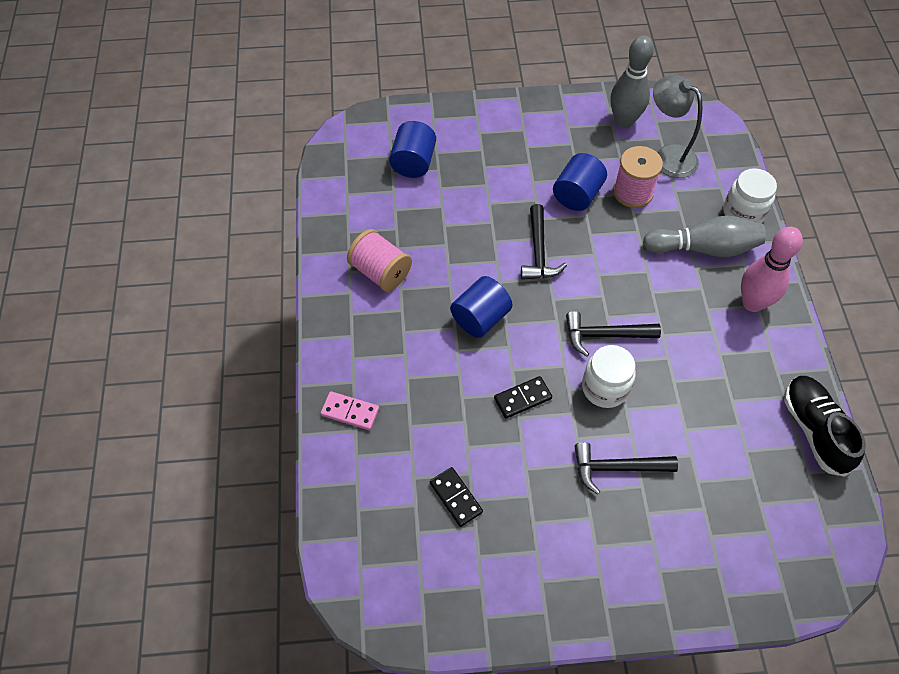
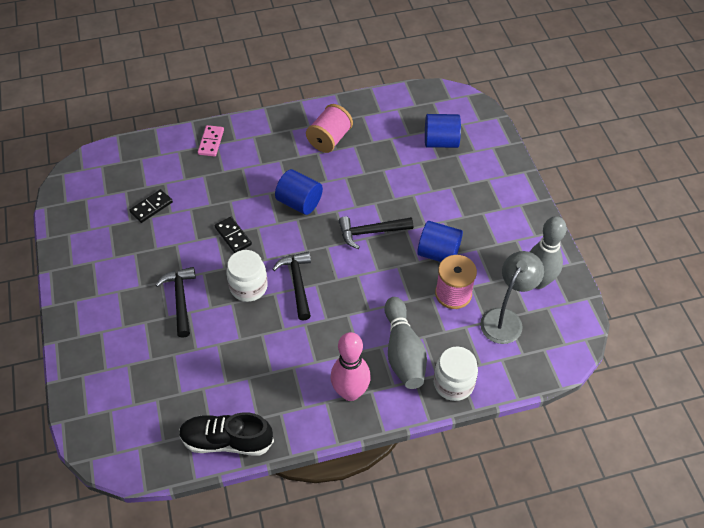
camera: 80 degrees right, 5 degrees down
black shoe [784,376,866,477] -> black shoe turned 150 degrees counterclockwise [179,412,274,456]

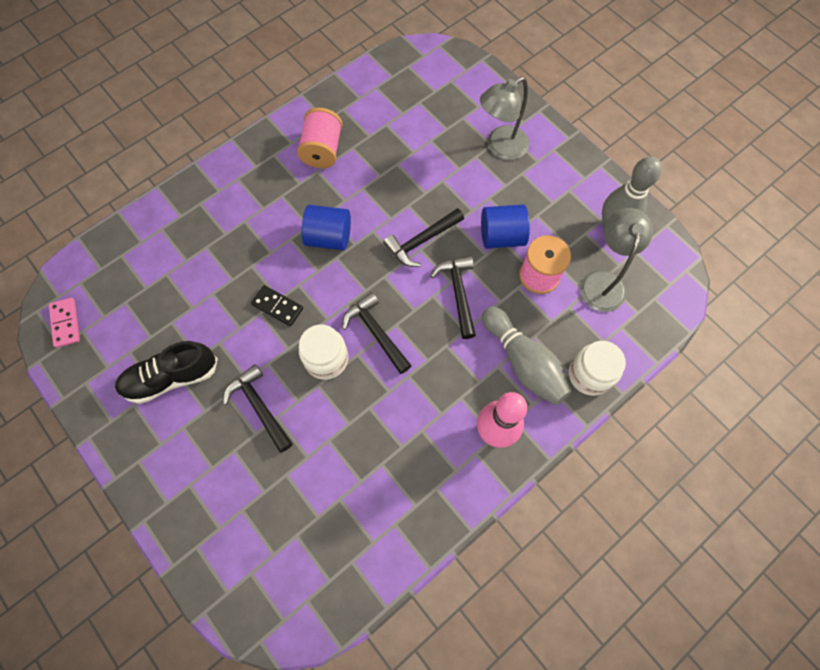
camera: 25 degrees left, 15 degrees up
black domino [129,189,173,223] -> none
black shoe [179,412,274,456] -> black shoe moved to [115,341,218,404]
pink domino [198,125,224,157] -> pink domino moved to [49,298,80,348]
blue cylinder [425,114,461,148] -> none
none -> black hammer [430,256,476,339]
none -> grey lamp [480,76,529,160]

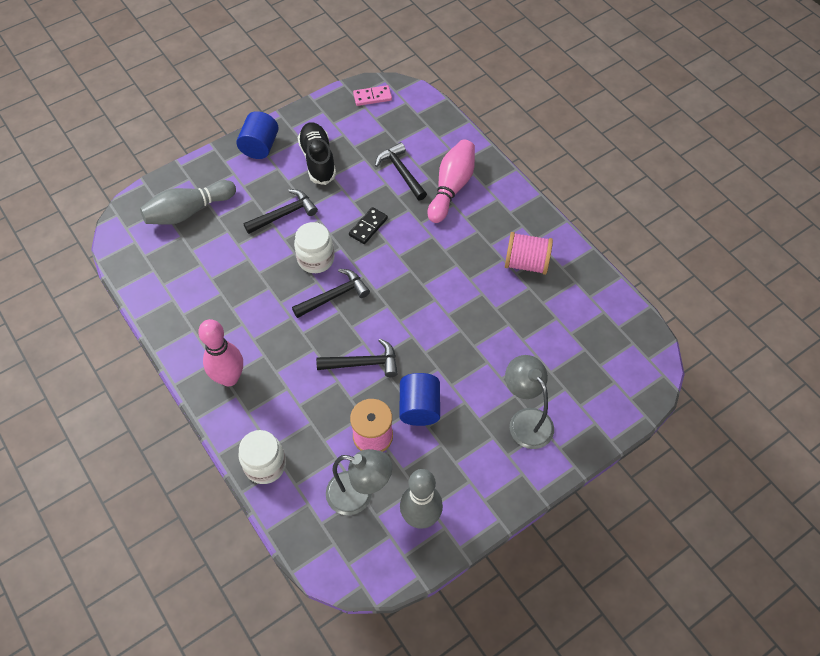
camera: 95 degrees right, 10 degrees down
blue cylinder [302,205,351,251] -> blue cylinder moved to [236,111,279,159]
black hammer [383,208,464,267] -> black hammer moved to [375,142,427,201]
grey bowling pin [482,306,572,405] -> grey bowling pin moved to [140,180,236,225]
none -> pink bowling pin [427,139,475,223]

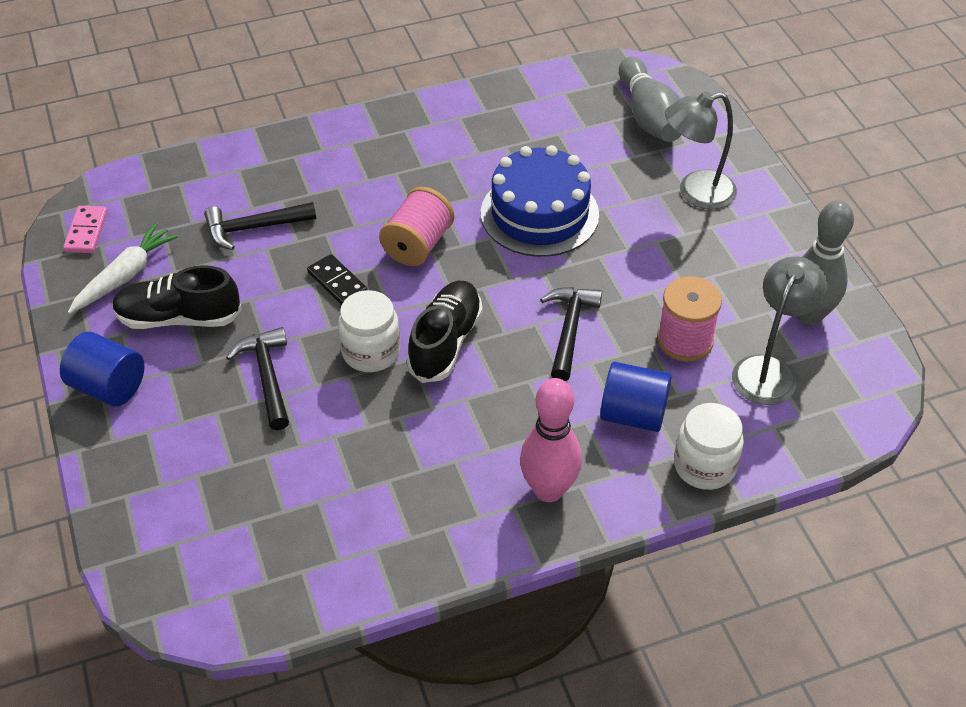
camera: 75 degrees left, 10 degrees down
grey bowling pin [140,180,236,225] -> grey bowling pin moved to [619,57,681,142]
black hammer [292,269,370,318] -> black shoe [406,281,483,383]
blue cylinder [399,373,440,426] -> blue cylinder moved to [600,362,672,432]
pink bowling pin [427,139,475,223] -> none
pink spool [505,232,553,275] -> pink spool moved to [379,187,454,266]
none -> white carrot [68,223,179,314]
none -> blue cake [481,145,599,257]

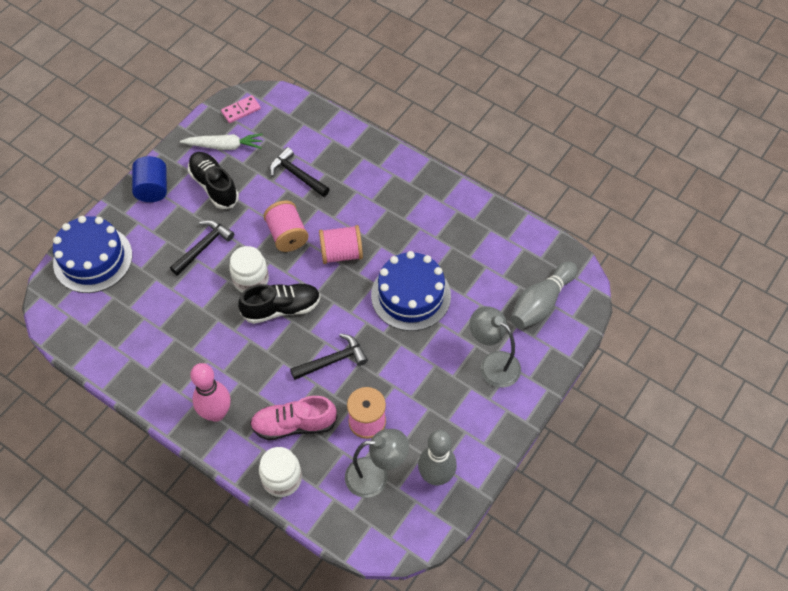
camera: 55 degrees right, 10 degrees up
black domino [307,254,368,305] -> pink spool [264,201,309,252]
blue cylinder [600,362,672,432] -> pink shoe [250,396,337,440]
none -> blue cake [53,216,132,293]

